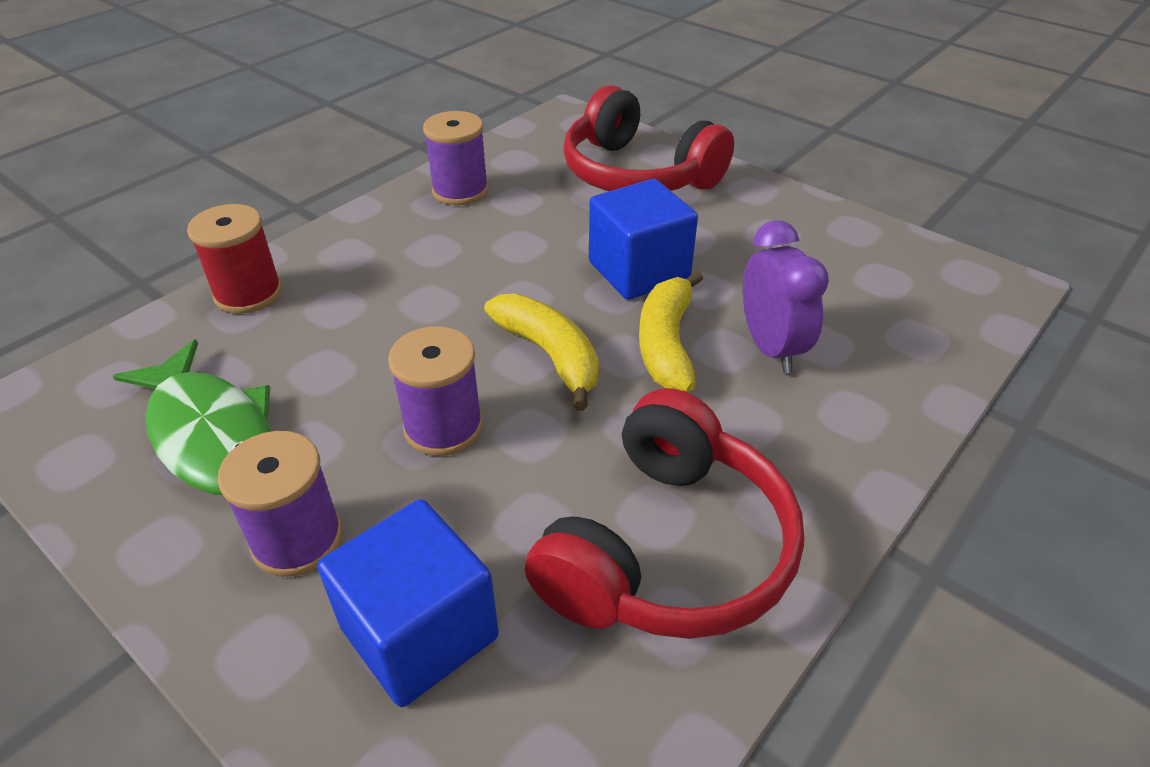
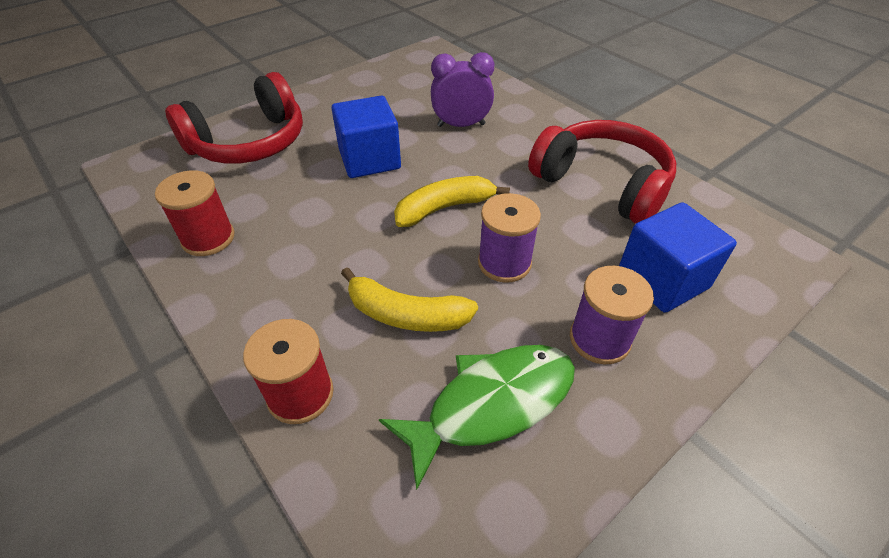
camera: 80 degrees left, 5 degrees up
purple spool [423,111,489,205] -> red spool [155,170,235,256]
yellow banana [639,271,703,392] -> yellow banana moved to [341,267,478,332]

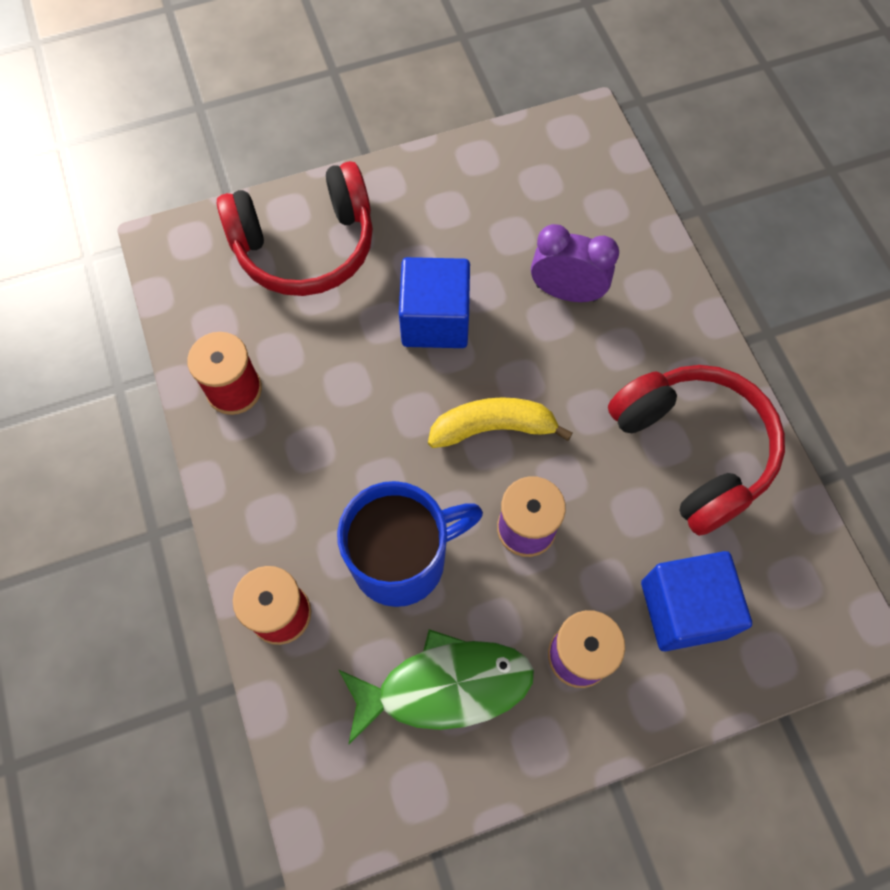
camera: 20 degrees right, 20 degrees up
yellow banana [341,267,478,332] -> blue mug [337,481,483,607]

